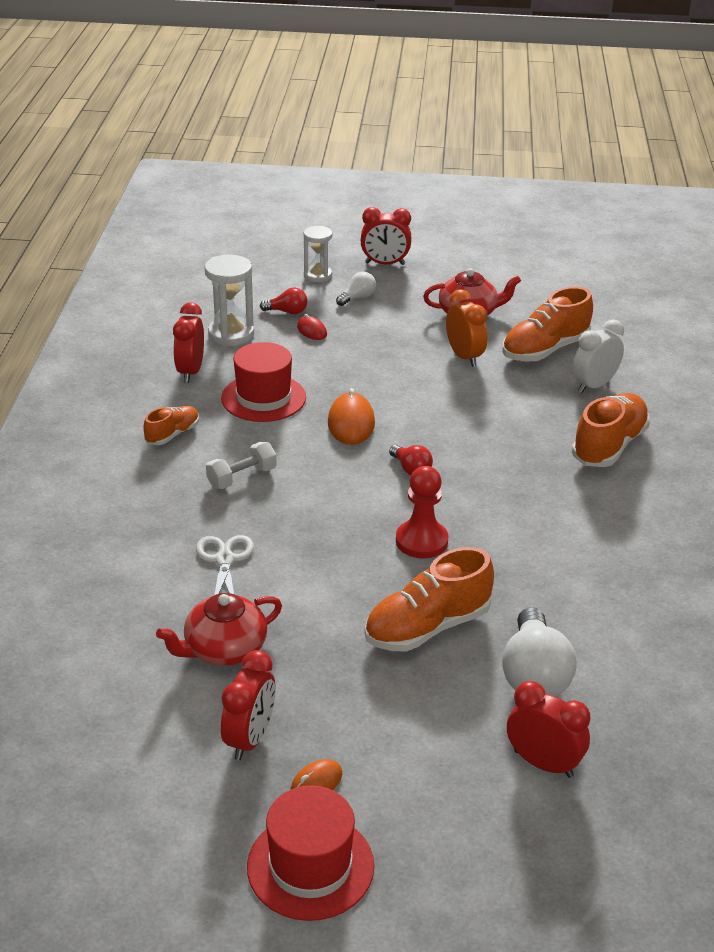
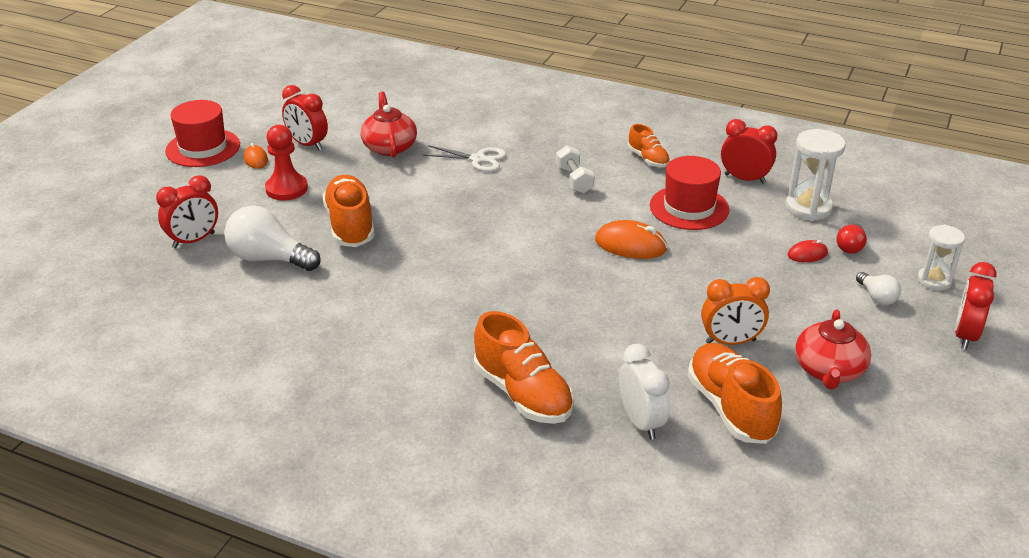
camera: 110 degrees right, 0 degrees up
red light bulb [389,445,433,475] -> none
red pawn [396,466,449,559] -> red pawn moved to [265,125,308,200]

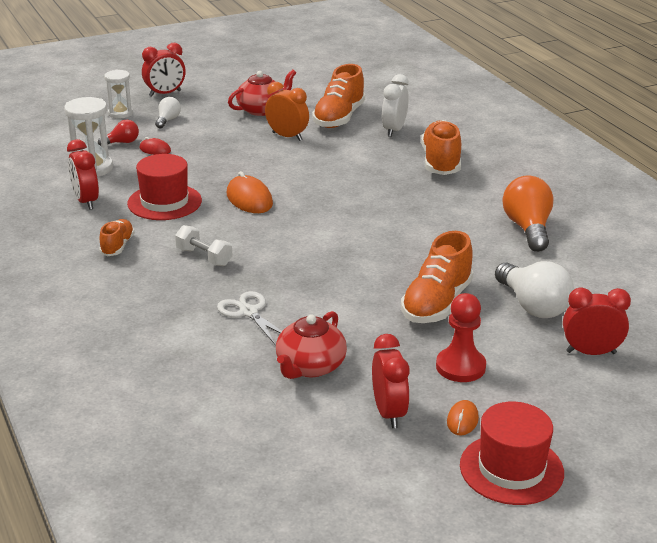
camera: 140 degrees left, 5 degrees down
white dumbbell [556,145,595,193] -> white dumbbell turned 75 degrees counterclockwise [175,225,232,266]
none -> orange light bulb [503,175,553,252]

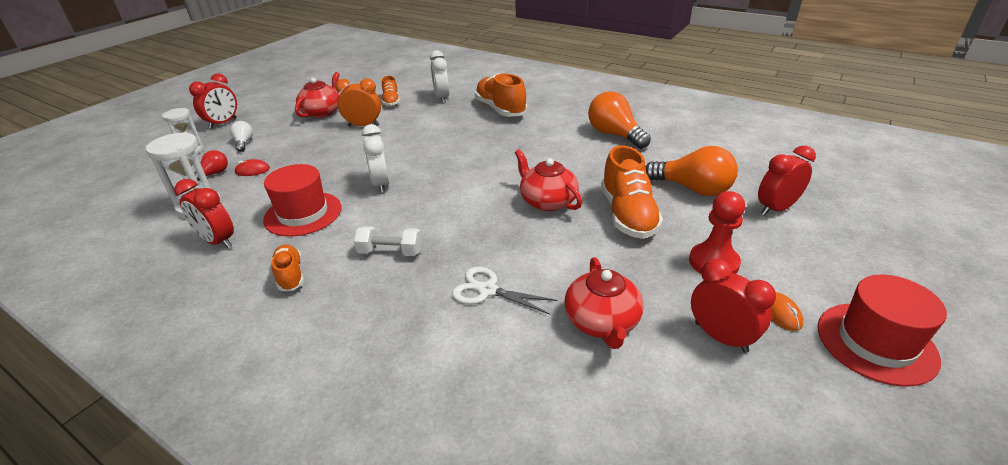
camera: 30 degrees left, 5 degrees up
orange mouse [227,171,273,213] -> white clock [362,124,390,193]
orange shoe [312,64,365,128] -> orange shoe [382,76,400,106], size x0.56
white light bulb [495,261,574,318] -> orange light bulb [646,146,738,196]
none -> red teapot [515,149,582,211]

